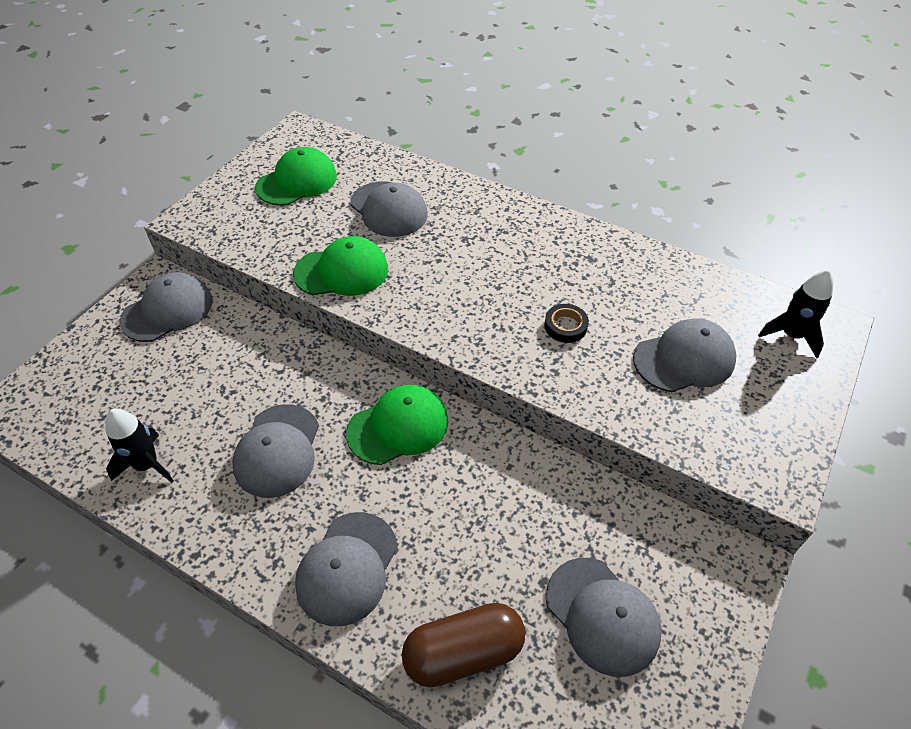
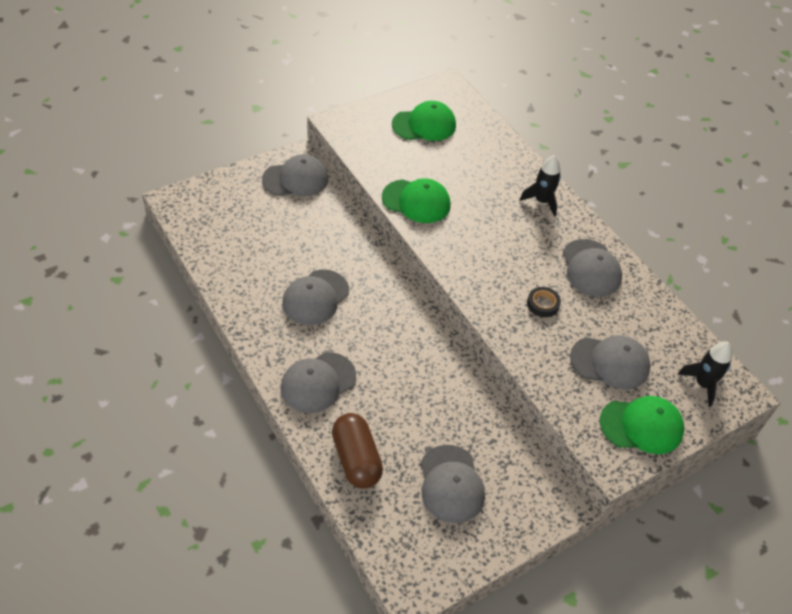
camera: 25 degrees right, 0 degrees up
black rocket [105,409,174,483] -> black rocket moved to [520,155,561,217]
green cap [346,384,448,465] -> green cap moved to [600,396,684,454]
grey cap [350,181,428,237] -> grey cap moved to [563,239,622,296]
brown capsule [402,603,525,688] -> brown capsule turned 60 degrees clockwise [332,413,383,489]

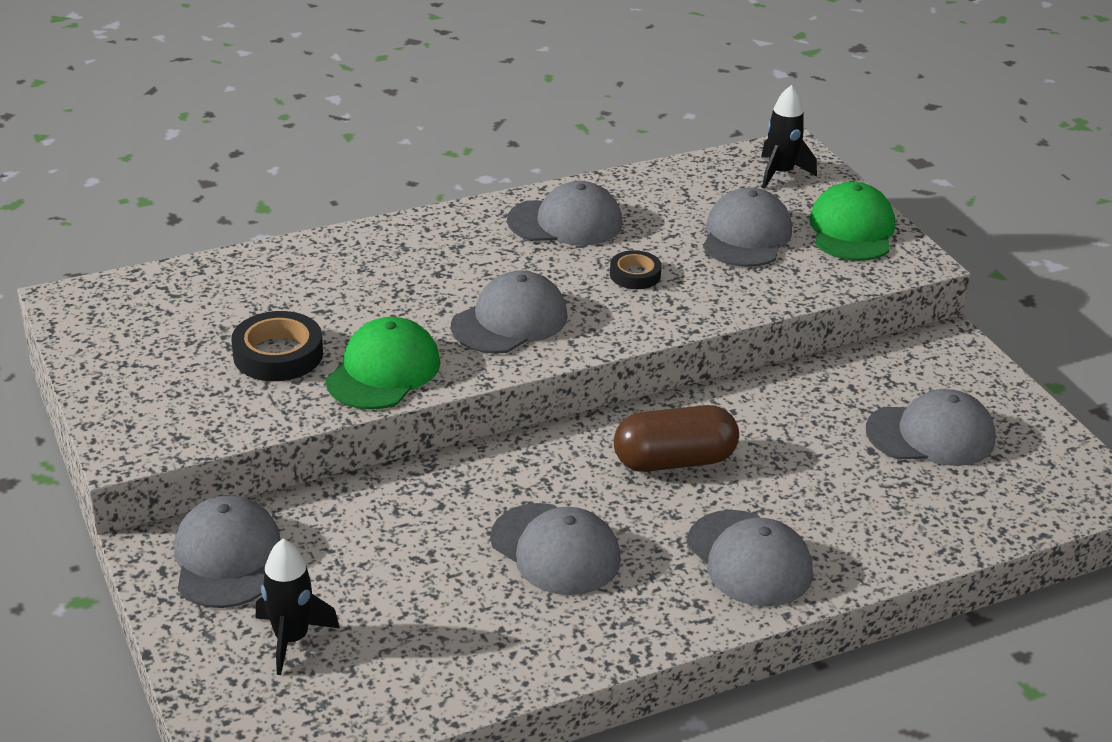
camera: 80 degrees left, 15 degrees down
brown capsule [332,413,383,489] -> brown capsule moved to [614,405,739,472]
green cap [392,101,456,141] -> none
black rocket [520,155,561,217] -> black rocket moved to [255,539,340,675]
none -> black tape [231,311,323,381]
none -> grey cap [451,271,568,354]

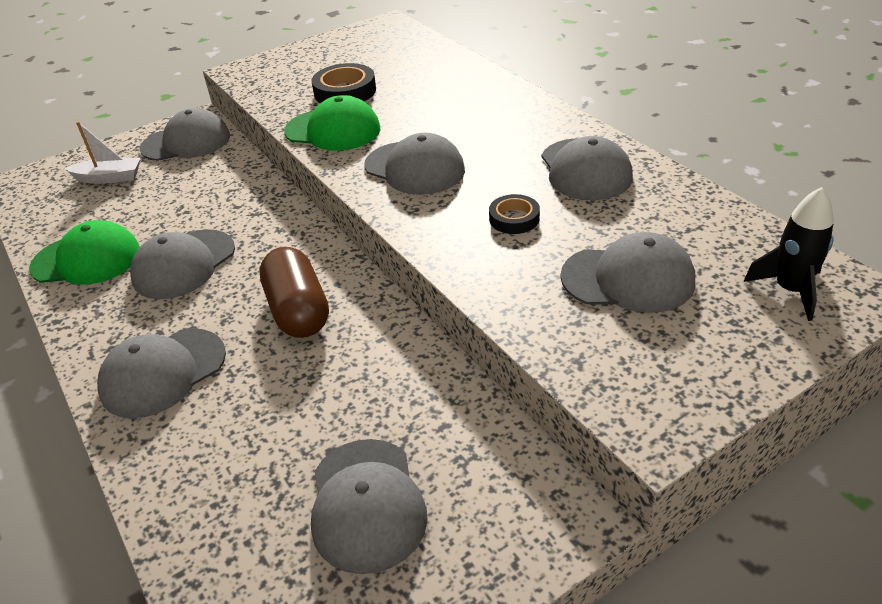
camera: 85 degrees right, 5 degrees up
black rocket [255,539,340,675] -> white boat [64,121,141,184]
green cap [809,182,895,261] -> green cap moved to [29,220,140,285]

